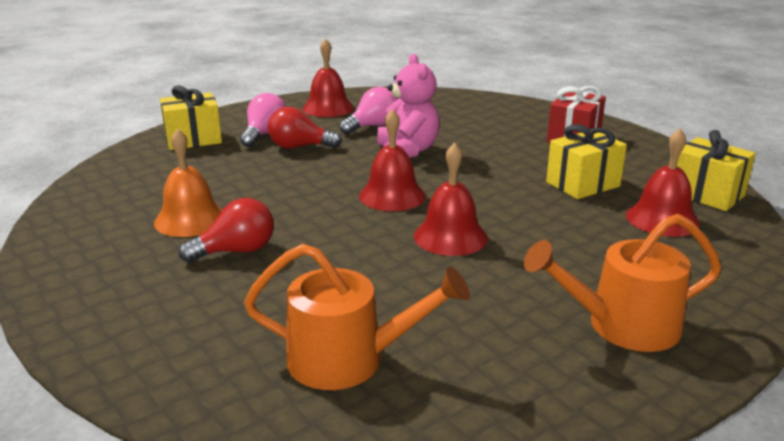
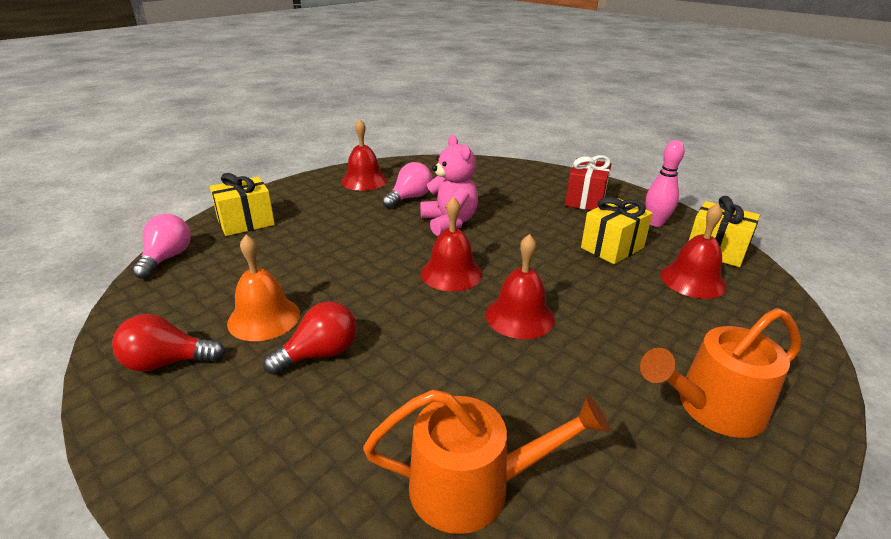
camera: 10 degrees left, 5 degrees up
pink light bulb [240,93,286,147] -> pink light bulb moved to [132,214,191,279]
red light bulb [268,107,342,149] -> red light bulb moved to [112,314,225,372]
none -> pink bowling pin [646,140,685,227]

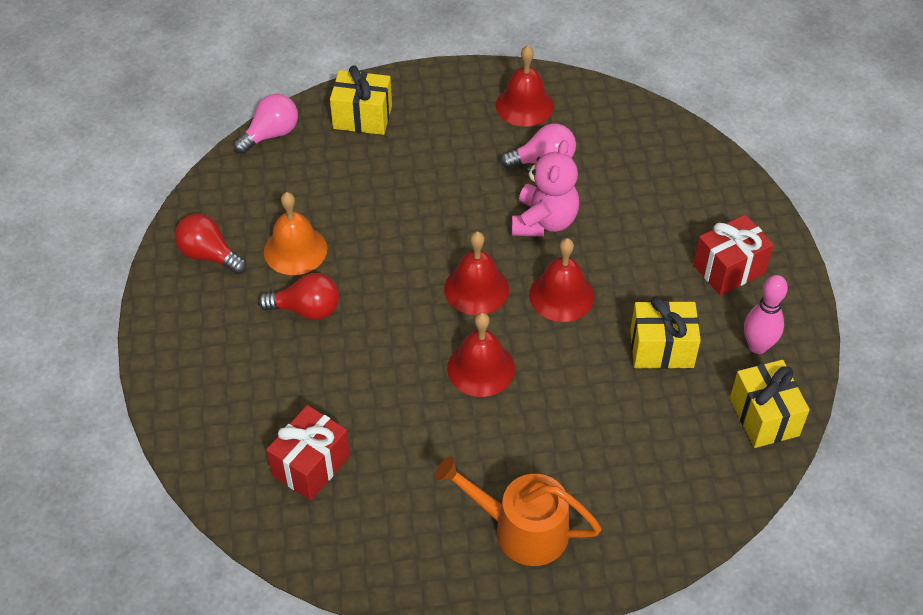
camera: 40 degrees right, 20 degrees up
orange watering can [363,390,610,534] -> red gift [266,405,350,501]
red bell [660,203,727,299] -> red bell moved to [529,238,595,322]

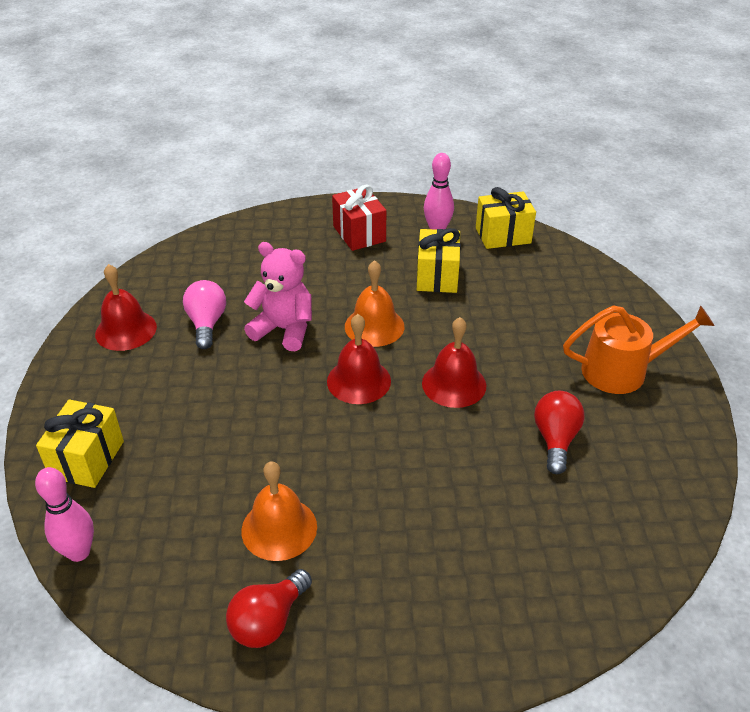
camera: 85 degrees left, 10 degrees down
pink light bulb [234,94,298,154] -> pink bowling pin [35,467,94,562]
red light bulb [258,273,339,320] -> red light bulb moved to [534,391,585,474]
red gift [266,405,350,501] -> none
orange watering can [435,456,602,566] -> orange watering can turned 120 degrees counterclockwise [563,305,715,394]
red bell [529,238,595,322] -> orange bell [345,260,404,347]

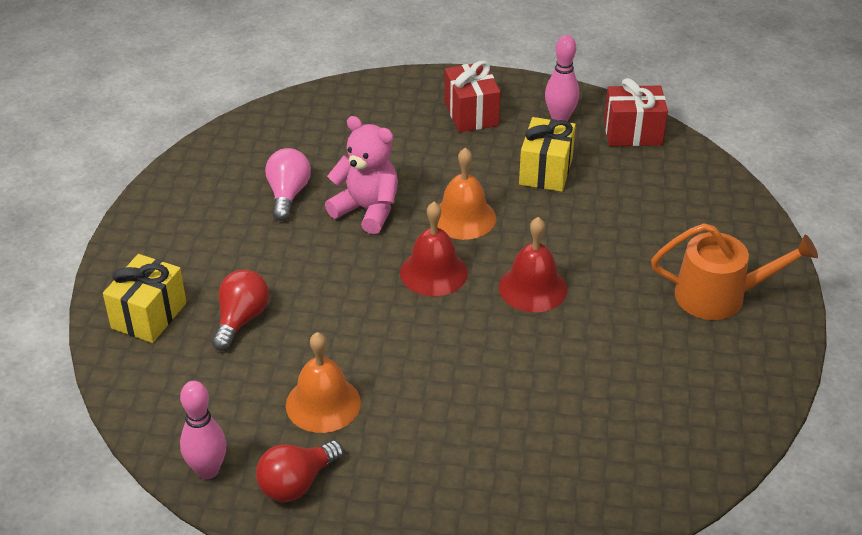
camera: 10 degrees right, 0 degrees up
pink bowling pin [35,467,94,562] -> pink bowling pin moved to [180,381,227,479]
red bell [95,264,157,351] -> none
yellow gift [476,187,536,249] -> red gift [604,78,668,146]
red light bulb [534,391,585,474] -> red light bulb moved to [212,269,269,351]

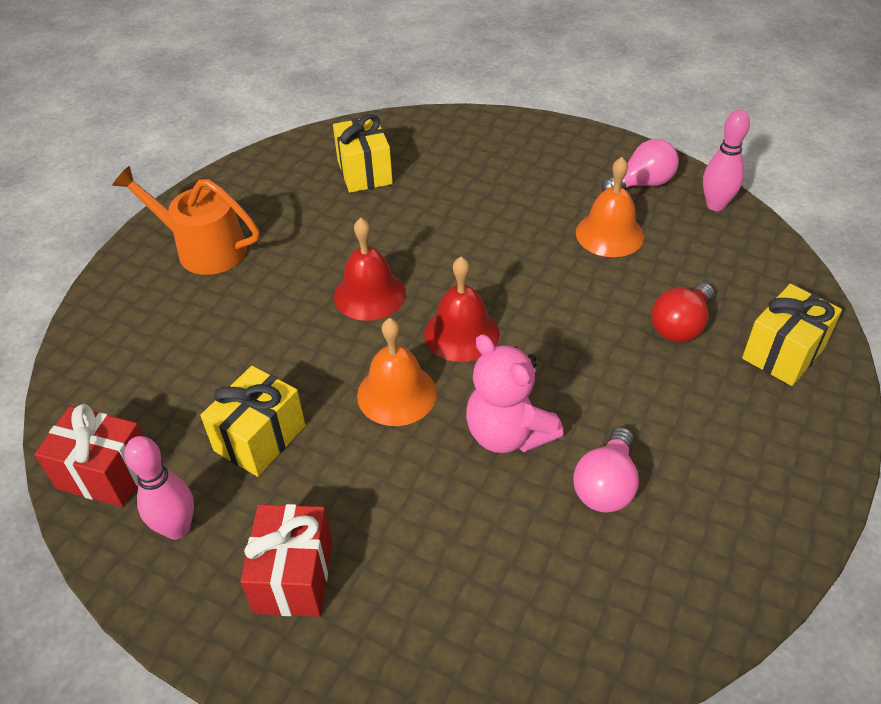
camera: 160 degrees left, 5 degrees up
red light bulb [256,440,343,502] -> pink light bulb [602,139,679,191]
none -> yellow gift [333,114,393,193]

